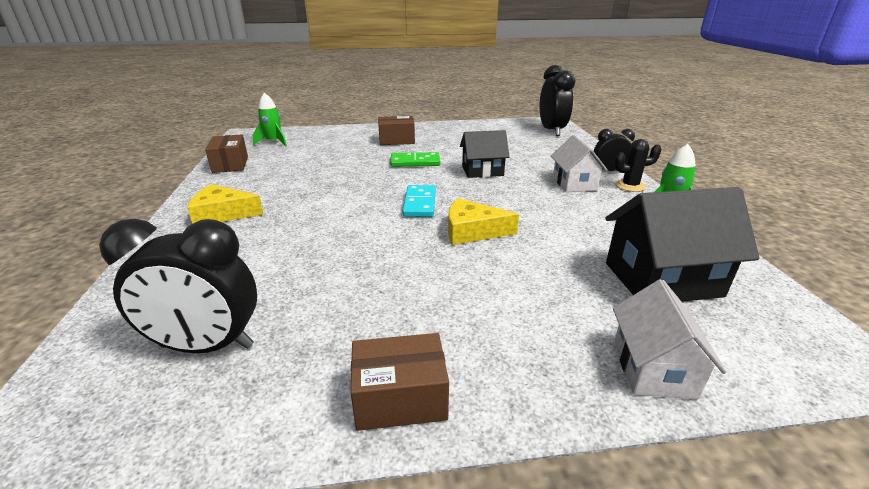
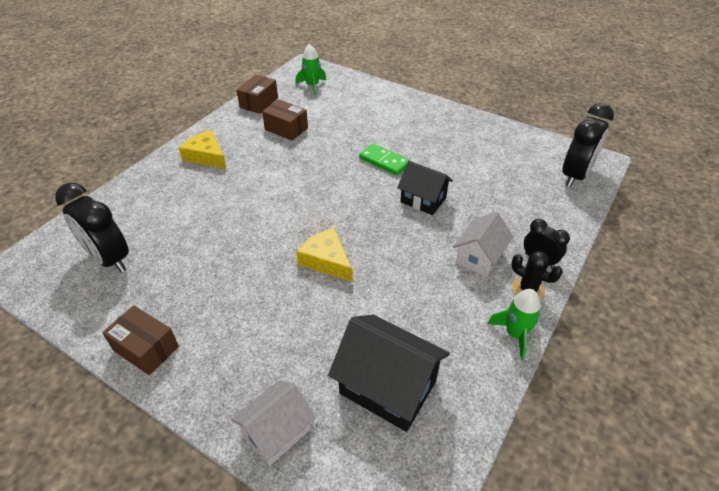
camera: 40 degrees right, 15 degrees up
brown box [378,116,415,145] -> brown box moved to [262,100,308,141]
turquoise domino [402,185,436,217] -> none

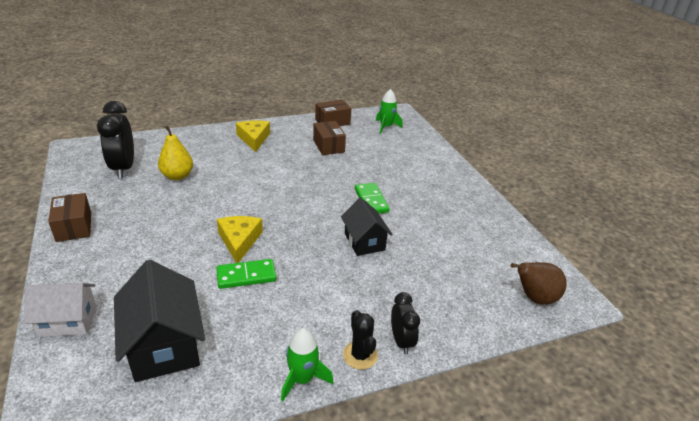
camera: 35 degrees right, 10 degrees down
white house [453,212,513,277] -> none
black clock [562,103,614,187] -> brown pear [511,262,567,305]
none -> yellow pear [158,125,193,180]
none -> green domino [216,259,276,289]

